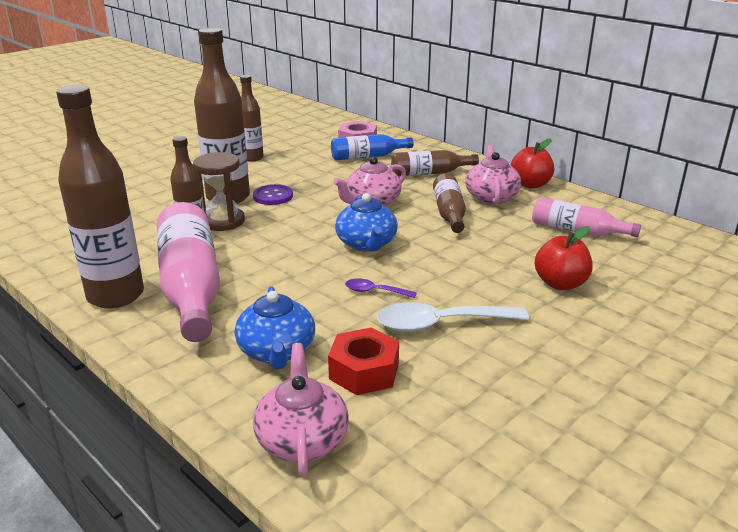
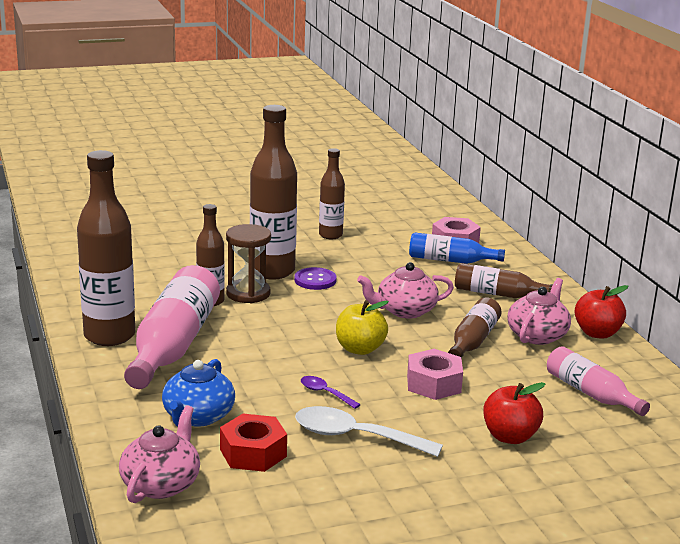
camera: 25 degrees right, 5 degrees down
blue teapot [335,193,398,251] -> yellow apple [336,300,389,355]
none -> pink nut [407,349,463,400]

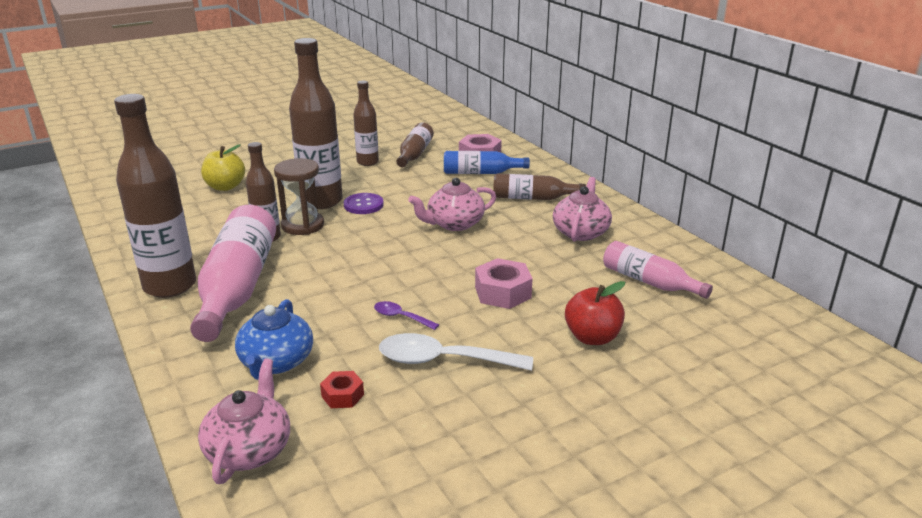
camera: 10 degrees left, 5 degrees up
red nut [220,414,287,472] -> red nut [320,371,364,408], size x0.59
yellow apple [336,300,389,355] -> yellow apple moved to [201,144,245,191]
brown bottle [448,298,501,358] -> brown bottle moved to [396,122,434,167]
red apple [575,285,628,339] -> none

